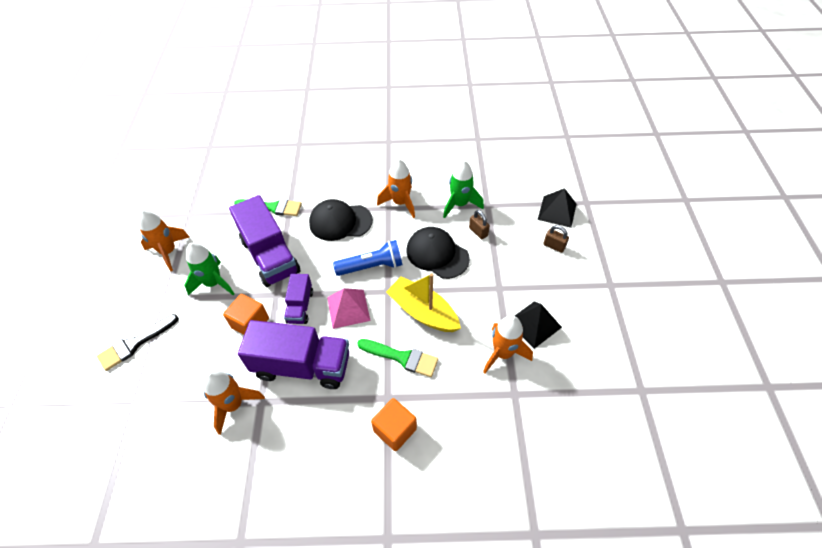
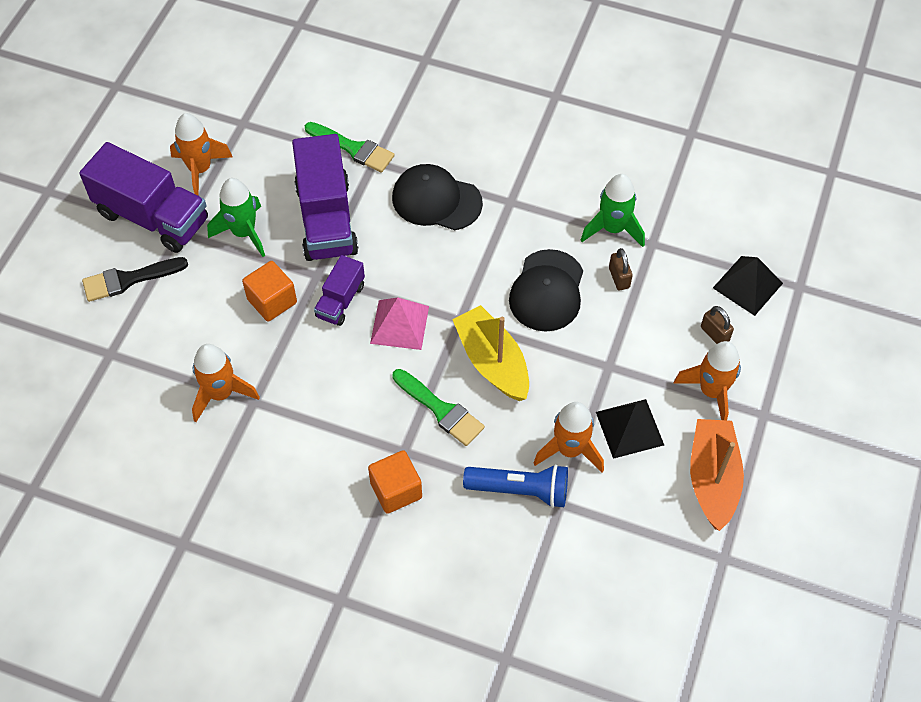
camera: 20 degrees right, 5 degrees up
purple truck [238,320,349,389] -> purple truck moved to [79,142,208,253]
blue flashlight [333,240,402,276] -> blue flashlight moved to [463,464,568,508]
orange rocket [377,159,415,218] -> orange rocket moved to [673,341,741,420]
black cap [407,227,470,279] -> black cap turned 135 degrees counterclockwise [509,249,583,332]
none -> orange boat [690,419,744,531]

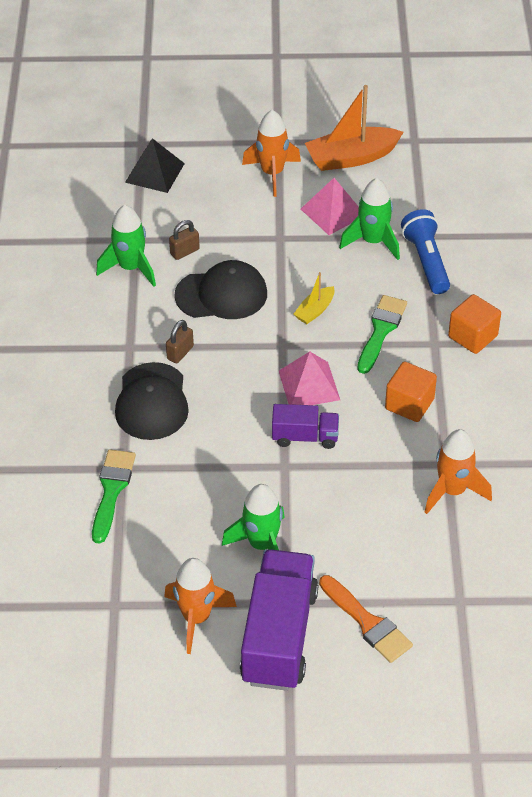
camera: 110 degrees left, 10 degrees down
black brush [82,257,188,302] -> orange brush [319,575,413,663]
orange cube [242,261,297,321] -> orange cube moved to [385,361,437,422]
purple truck [292,134,359,261] -> none
yellow boat [452,305,529,401] -> yellow boat [294,272,335,324], size x0.51
orange rocket [534,402,604,472] -> green rocket [339,178,400,260]
black pyramid [596,399,664,459] -> pink pyramid [301,178,359,235]
brown padlock [701,306,734,344] -> brown padlock moved to [166,320,194,364]

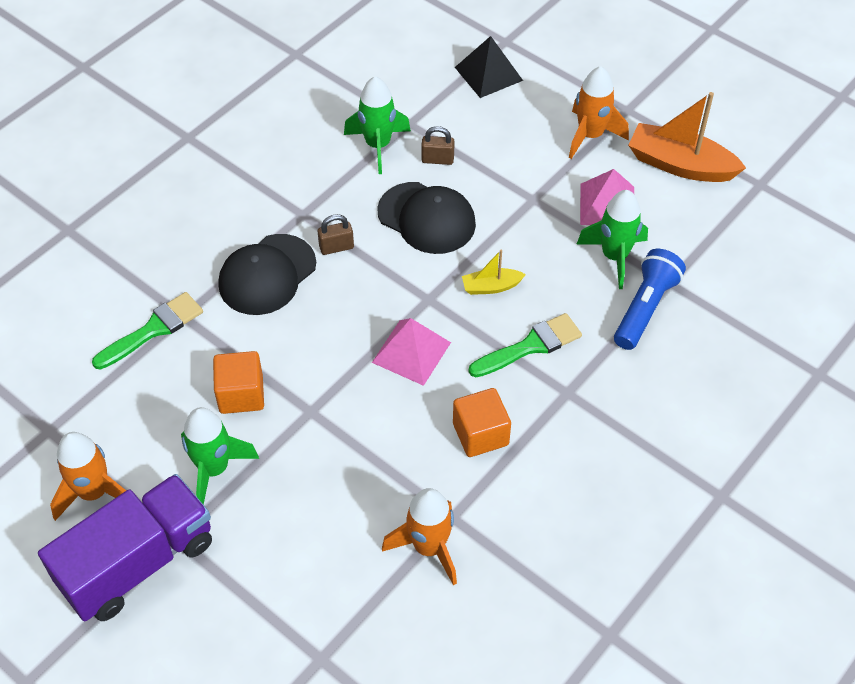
camera: 40 degrees right, 5 degrees up
purple truck [272,404,339,449] -> none
orange brush [319,575,413,663] -> none
orange cube [448,294,501,354] -> orange cube moved to [213,351,264,414]

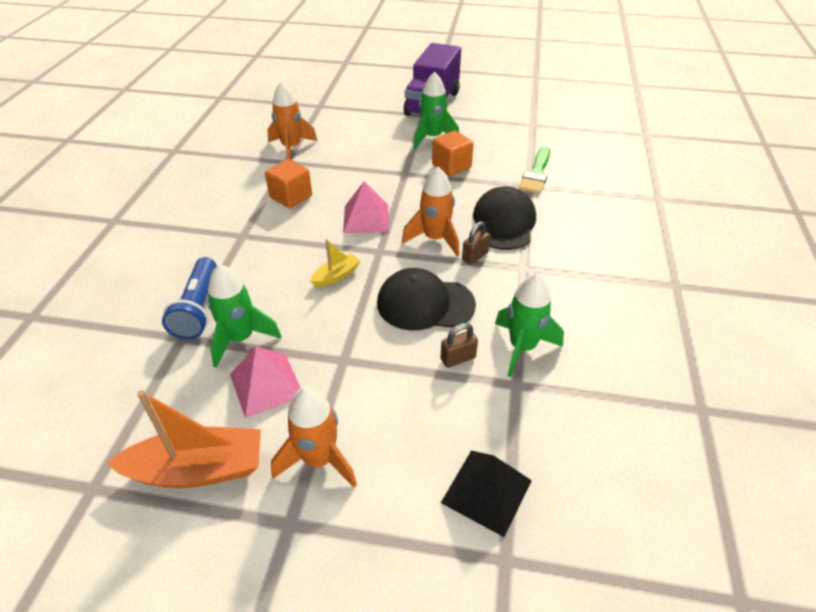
camera: 150 degrees right, 10 degrees down
orange rocket [50,432,126,521] -> orange rocket moved to [402,167,460,257]
green brush [469,313,582,377] -> none

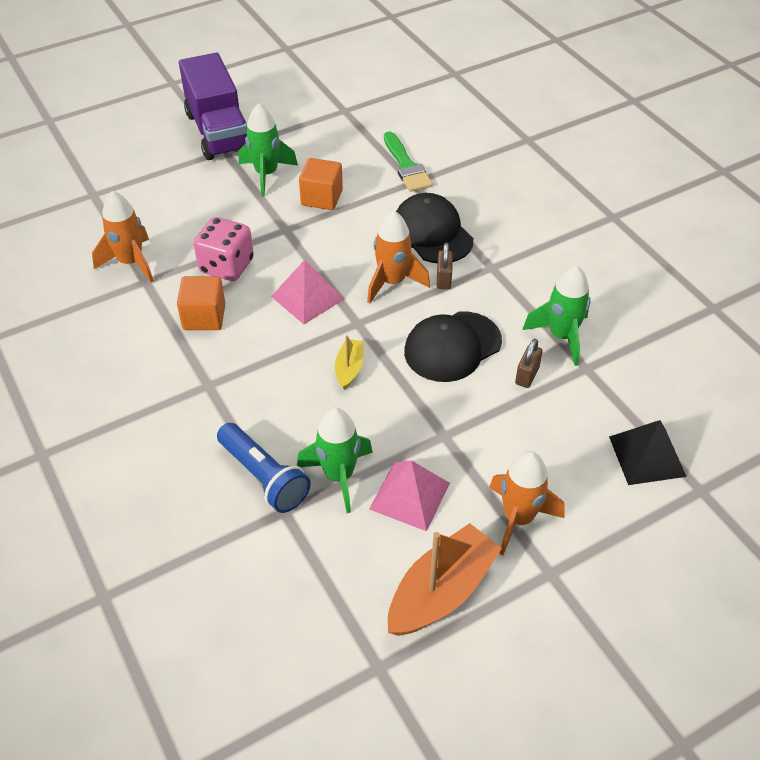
camera: 40 degrees left, 5 degrees up
none -> pink dice [194,217,254,281]

